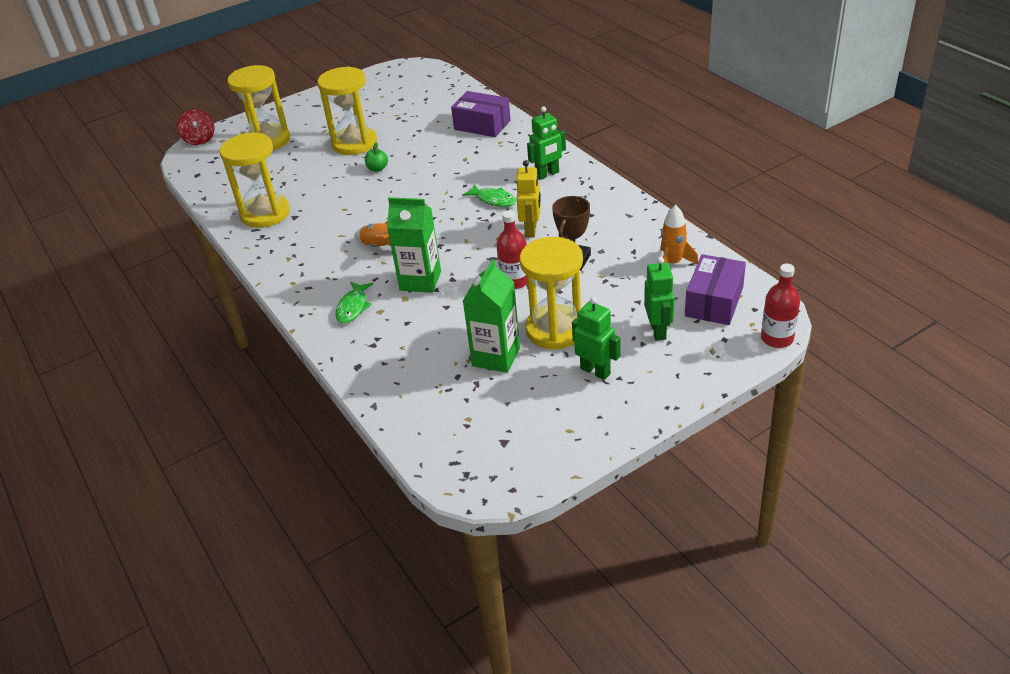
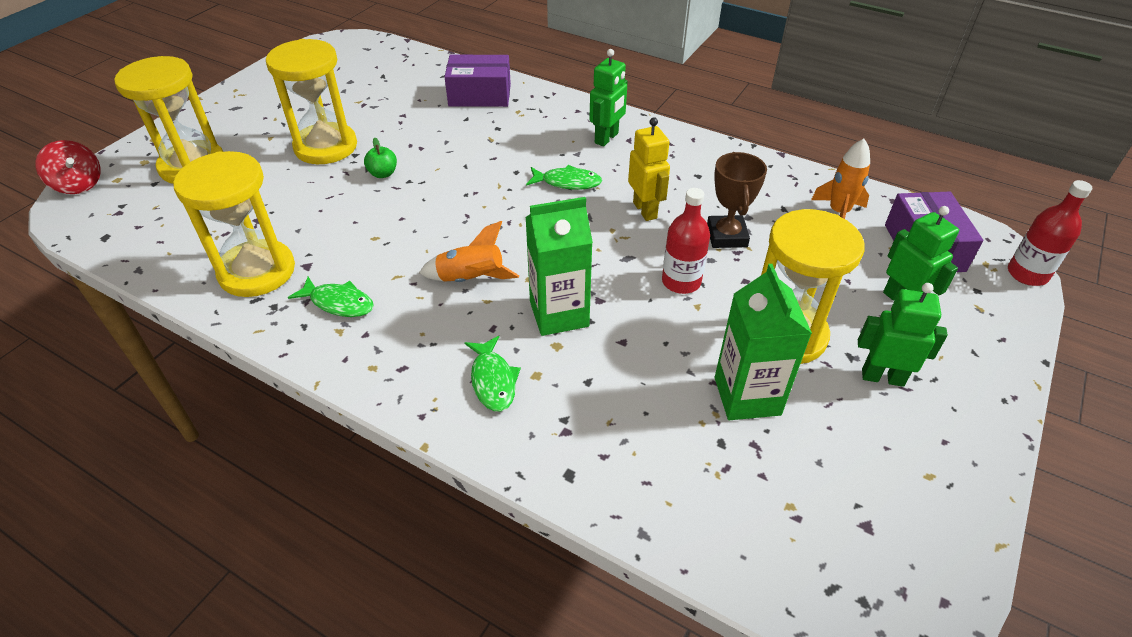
camera: 30 degrees left, 5 degrees up
none -> green fish [288,277,374,317]

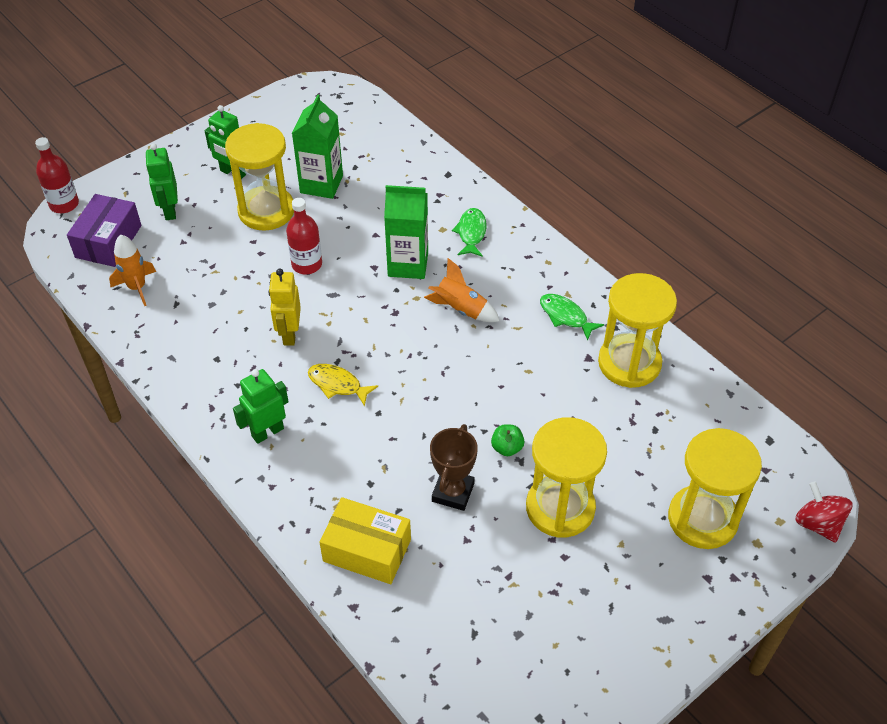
camera: 160 degrees left, 5 degrees up
purple box [445,55,511,107] -> yellow box [320,497,411,584]
green fish [526,165,602,190] -> yellow fish [308,364,378,406]
brown trophy [707,152,767,248] -> brown trophy moved to [430,424,478,511]

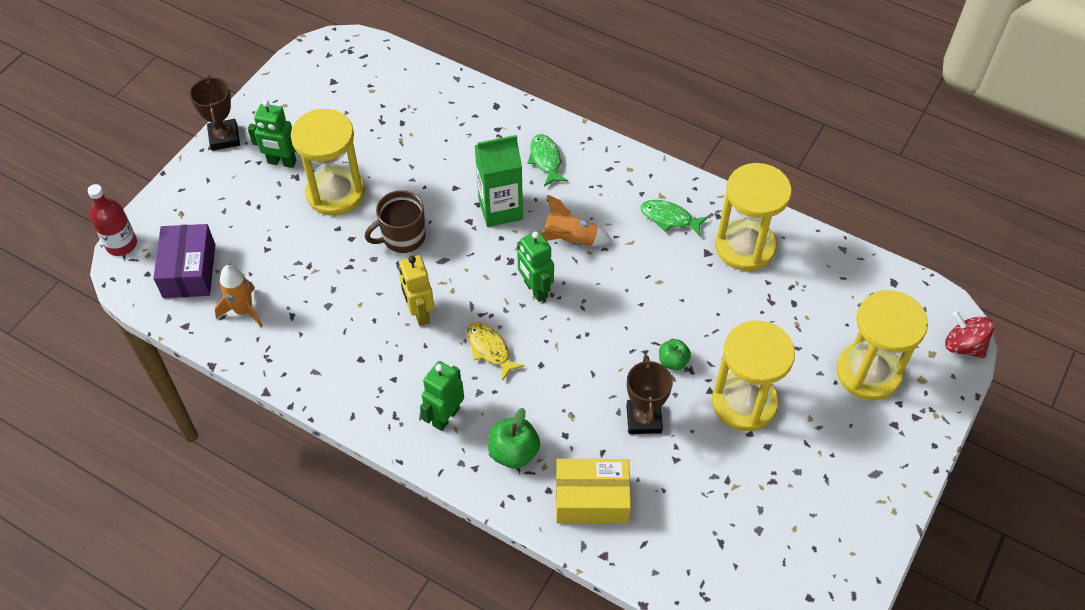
camera: 20 degrees left, 5 degrees up
green robot [145,143,178,220] -> green robot moved to [517,231,554,302]
red bottle [286,198,322,274] -> brown mug [365,190,426,253]
green carton [292,94,343,199] -> none
yellow fish [308,364,378,406] -> yellow fish turned 45 degrees clockwise [467,322,525,381]
none -> brown trophy [189,75,240,151]
none -> green apple [488,408,540,469]

